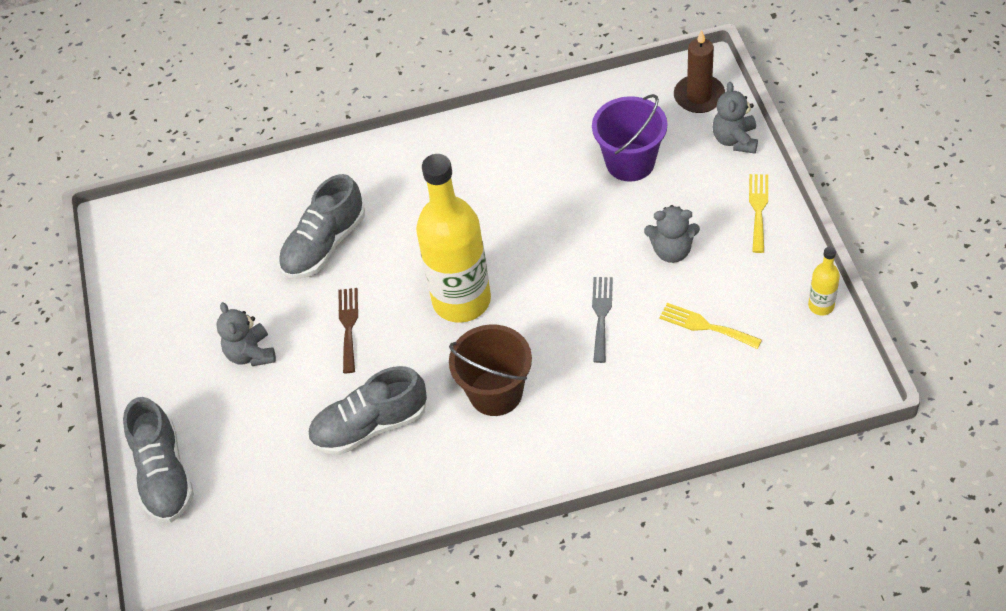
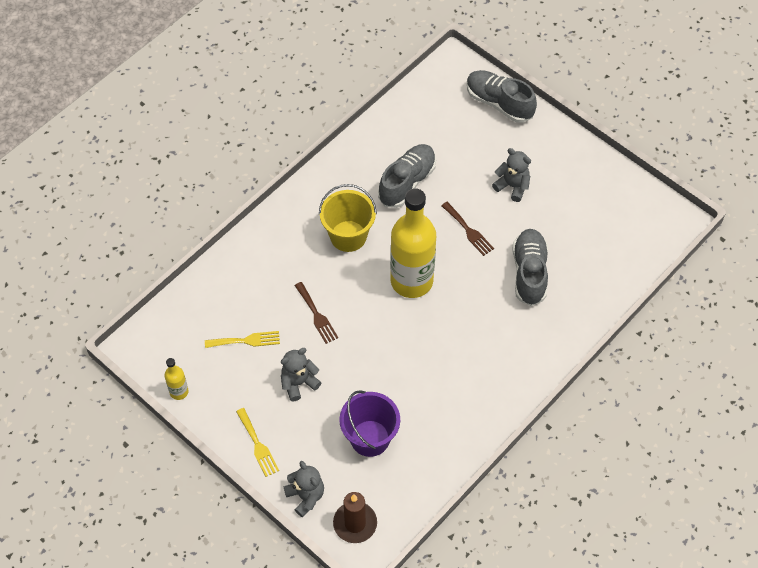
camera: 140 degrees right, 5 degrees up
brown bucket [449,325,532,416] -> yellow bucket [319,184,377,252]
grey fork [592,277,613,363] -> brown fork [295,282,338,344]

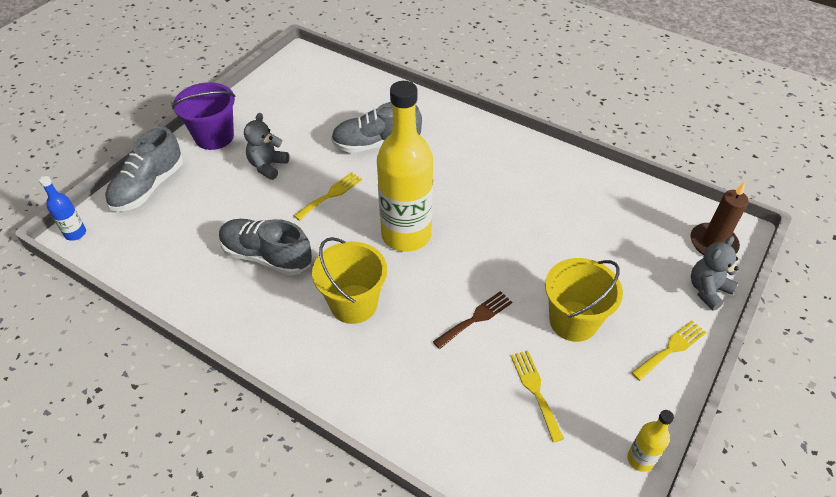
camera: 100 degrees left, 10 degrees down
grey teddy bear [281,348,322,401] -> yellow bucket [545,258,623,342]
purple bucket [339,390,400,457] -> purple bucket moved to [172,82,236,150]
brown fork [441,202,494,256] -> yellow fork [294,172,362,221]
none -> blue bottle [39,176,86,241]

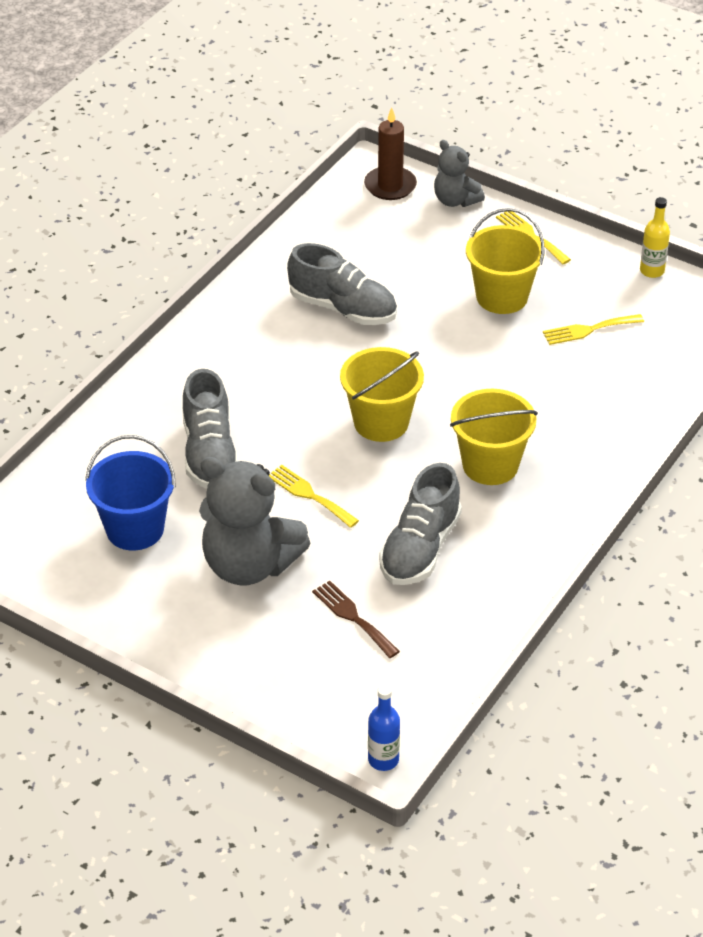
camera: 90 degrees left, 5 degrees down
grey shoe [105,127,183,212] -> grey shoe moved to [287,243,397,325]
purple bucket [172,82,236,150] -> none
grey teddy bear [244,113,289,180] -> grey teddy bear [199,457,311,585], size x1.81
yellow bottle [377,81,433,252] -> yellow bucket [340,347,424,442]
brown fork [433,291,512,349] -> brown fork moved to [312,580,400,658]
none -> blue bucket [85,435,176,550]

